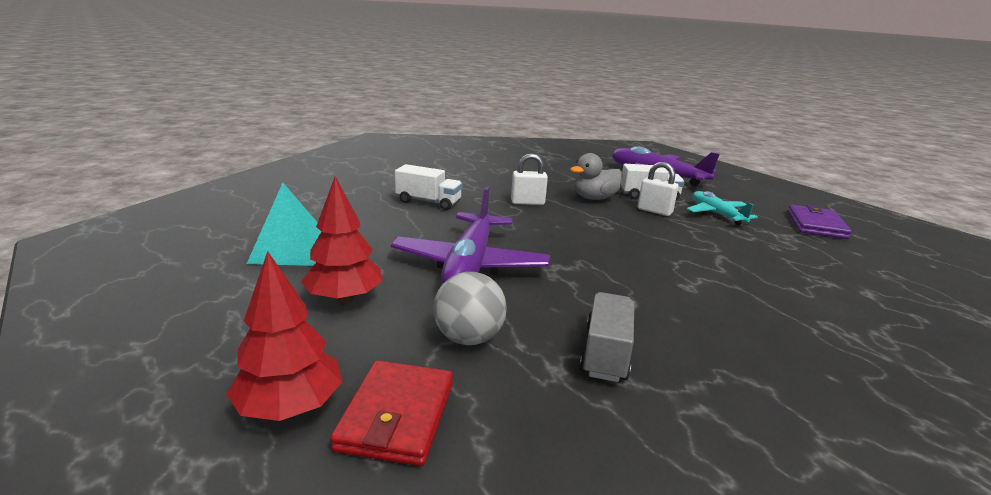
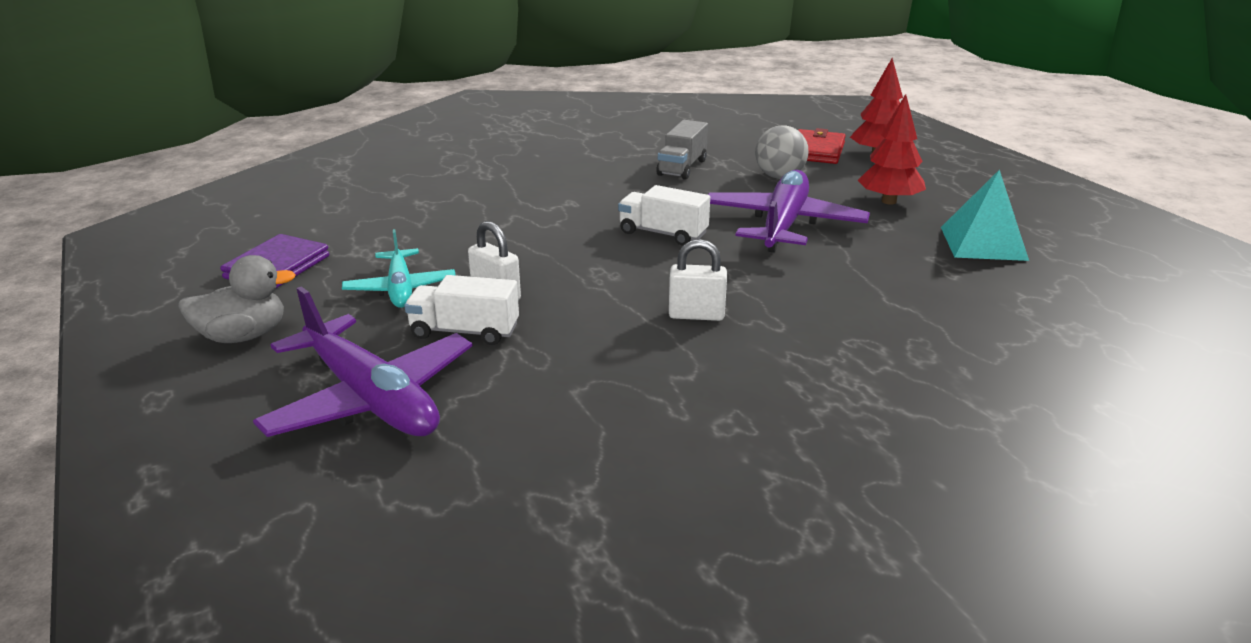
camera: 170 degrees left, 5 degrees up
white truck [395,164,463,210] -> white truck moved to [618,185,710,245]
grey duck [570,153,622,200] -> grey duck moved to [178,255,296,343]

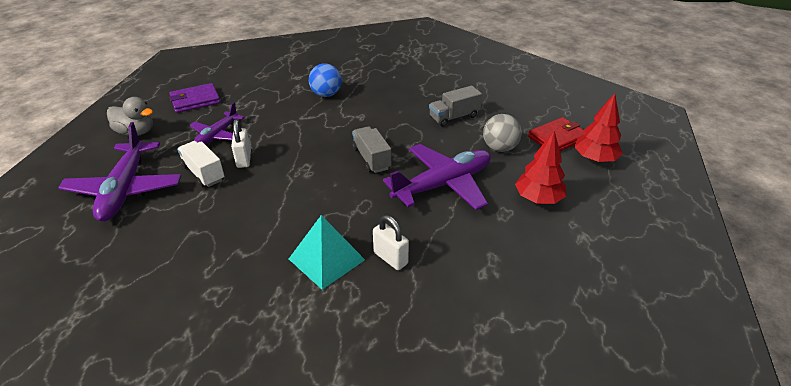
camera: 40 degrees right, 10 degrees up
turquoise plane [342,229,456,308] -> purple plane [190,102,245,145]
white truck [618,185,710,245] -> grey truck [352,126,391,173]
white padlock [669,239,727,321] -> white padlock moved to [373,215,409,270]
turquoise pyramid [941,169,1029,261] -> turquoise pyramid moved to [289,215,365,290]
none -> blue ball [309,63,342,97]

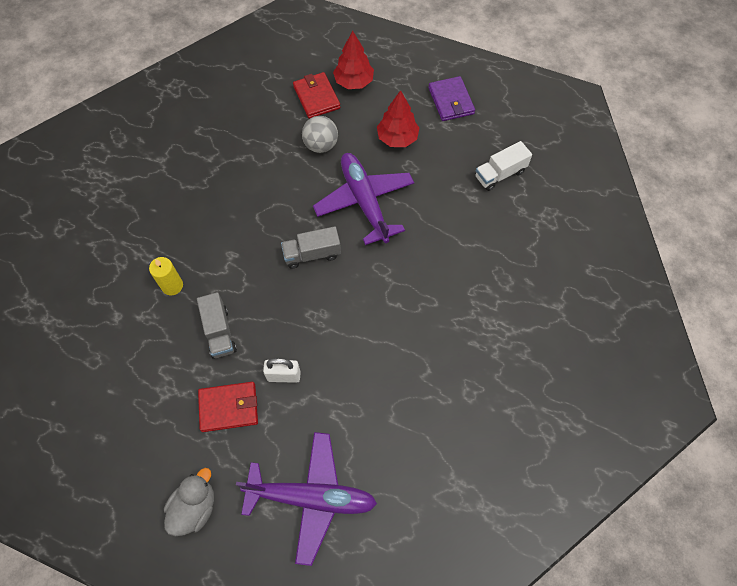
camera: 80 degrees left, 25 degrees up
purple wallet [169,83,220,113] -> purple wallet moved to [428,76,475,121]
white truck [177,141,224,188] -> white truck moved to [475,141,532,191]
purple plane [190,102,245,145] -> red wallet [198,382,258,432]
turquoise pyramid [289,215,365,290] -> none
blue ball [309,63,342,97] -> yellow candle [149,257,183,295]
white padlock [373,215,409,270] -> none
grey truck [429,86,482,127] -> grey truck moved to [197,292,237,358]

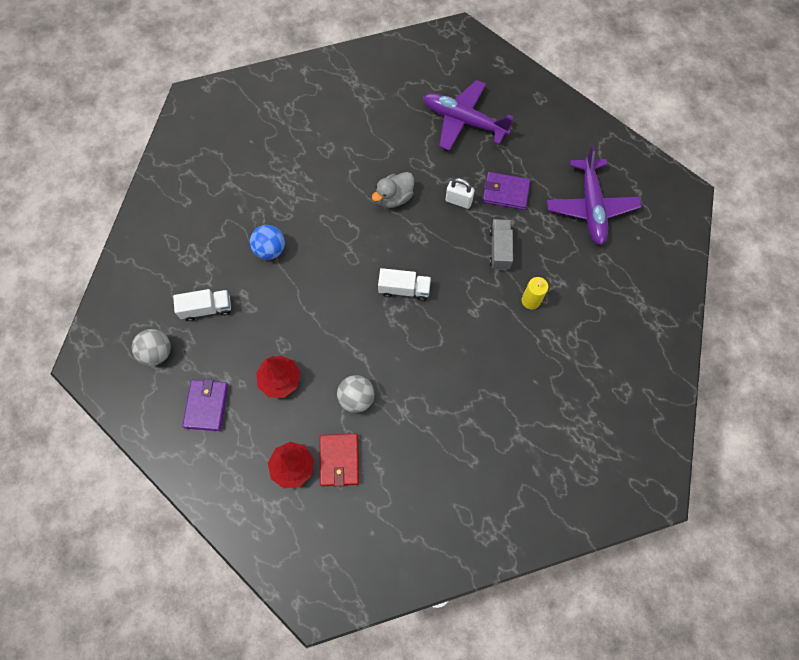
camera: 160 degrees left, 5 degrees up
grey duck [164,468,214,536] -> grey duck moved to [372,172,414,208]
red wallet [198,382,258,432] -> purple wallet [482,172,531,210]
grey truck [281,226,341,269] -> white truck [378,268,431,301]
purple plane [313,153,414,245] -> purple plane moved to [547,145,642,245]
none -> grey ball [132,329,171,366]
none -> blue ball [250,225,285,260]

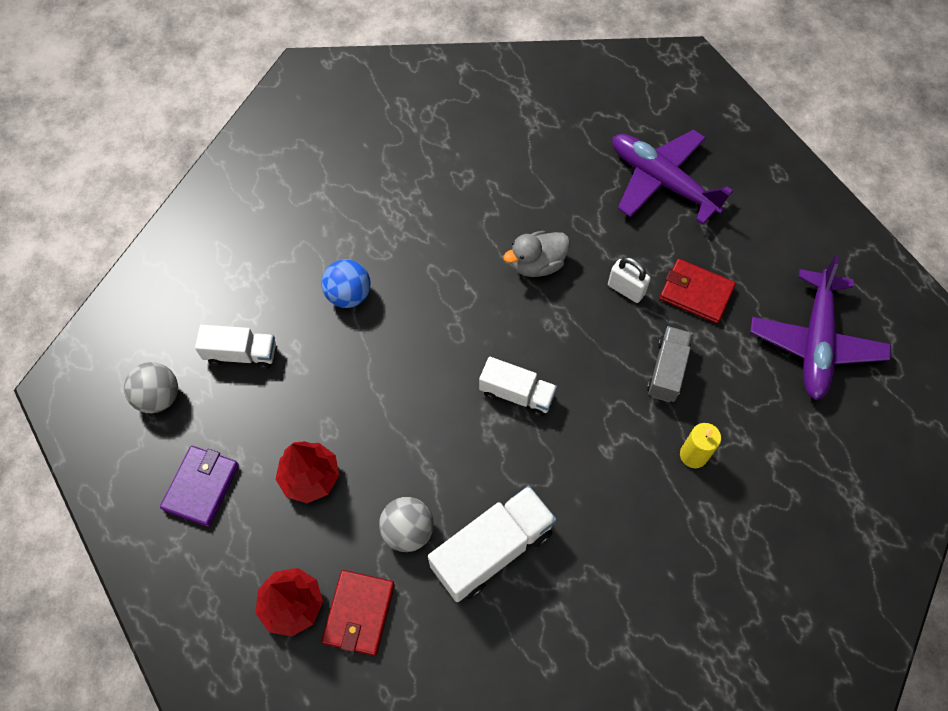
camera: 15 degrees right, 5 degrees down
purple wallet [482,172,531,210] -> red wallet [659,259,736,324]
none -> white truck [428,486,557,602]

